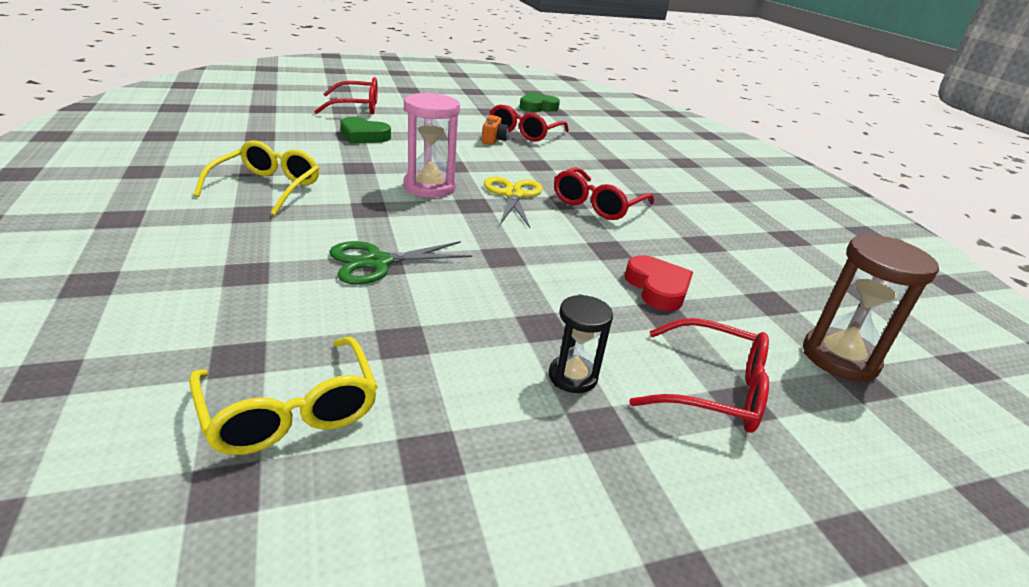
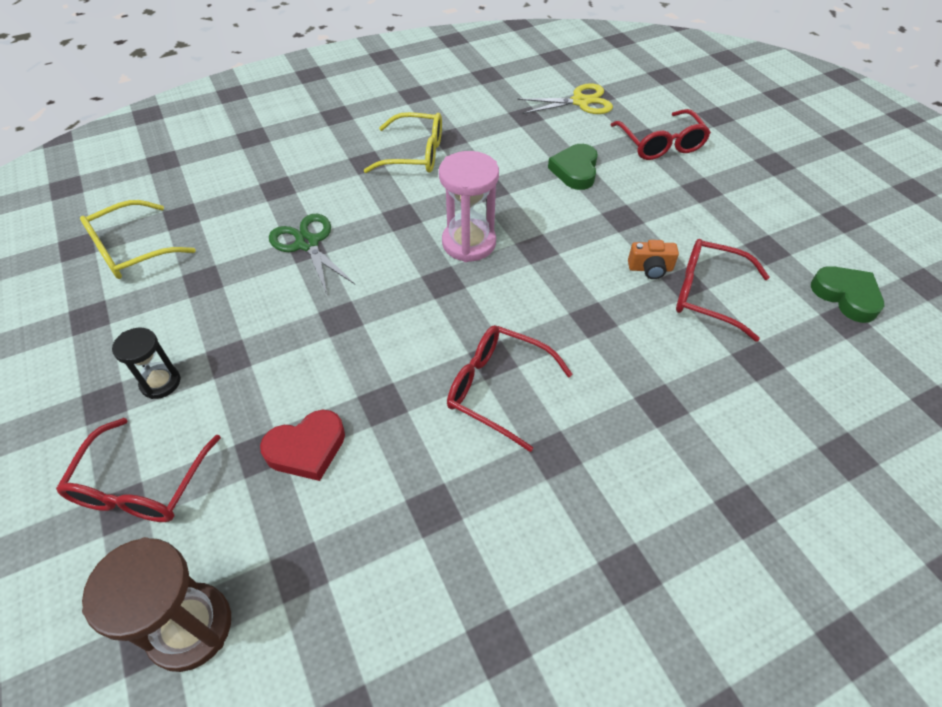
camera: 85 degrees right, 20 degrees up
yellow scissors [484,177,543,228] -> yellow scissors moved to [517,83,613,114]

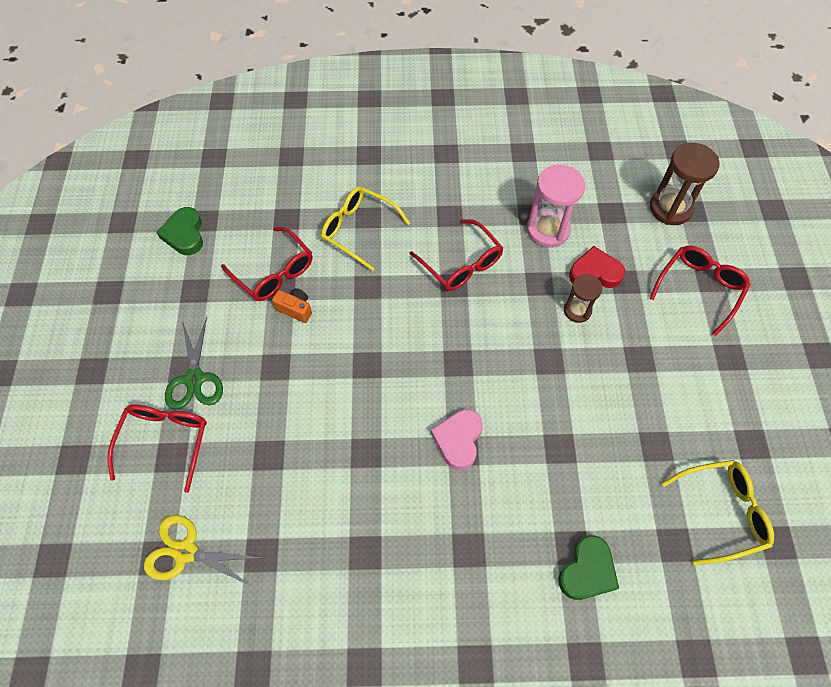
camera: 155 degrees left, 10 degrees up
black hourglass [112,328,181,399] -> none
green scissors [269,214,355,294] -> green scissors moved to [165,316,223,410]
yellow glasses [363,112,442,173] -> yellow glasses moved to [321,186,410,271]
pink hourglass [439,151,499,262] -> pink hourglass moved to [527,165,585,247]
green heart [548,144,598,190] -> green heart moved to [558,535,619,600]
none -> pink heart [431,409,483,470]
none -> brown hourglass [564,274,602,323]

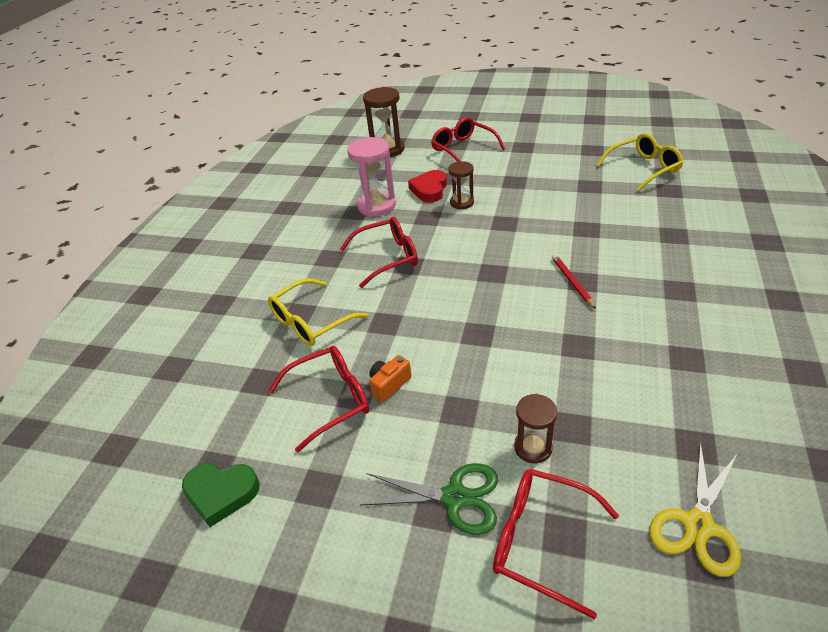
camera: 70 degrees left, 20 degrees down
pink heart [431,409,483,470] -> red pencil [552,254,596,309]
green heart [558,535,619,600] -> none
yellow glasses [662,460,774,565] -> yellow glasses turned 60 degrees clockwise [596,133,683,191]
none -> brown hourglass [514,394,557,464]

